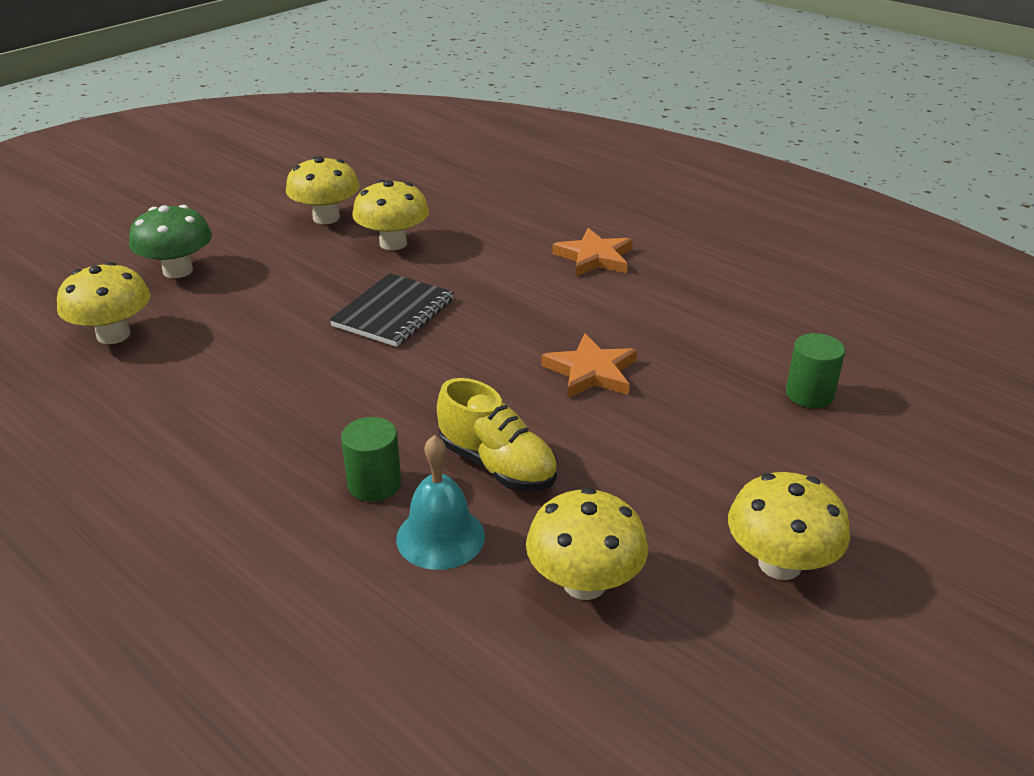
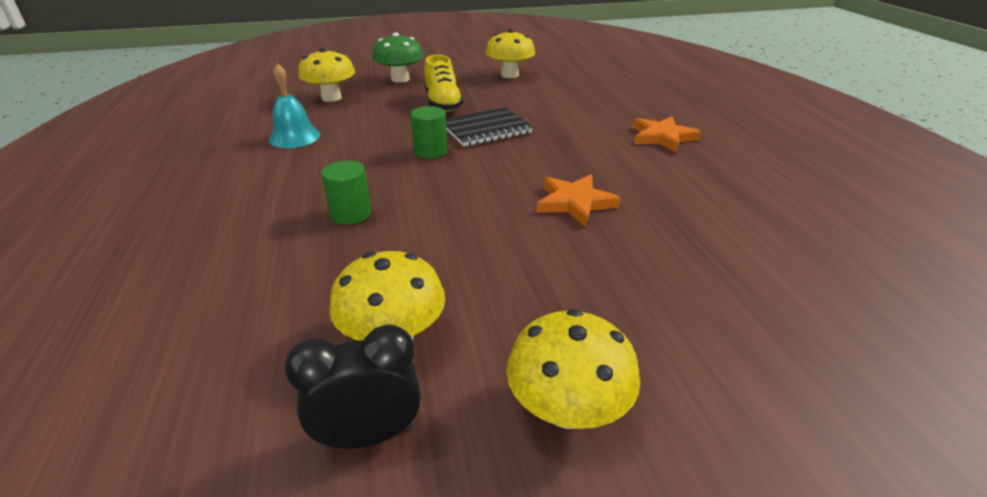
camera: 35 degrees right, 0 degrees up
yellow mushroom [352,180,429,250] -> none
turquoise bell [396,435,485,570] -> turquoise bell moved to [269,63,320,148]
yellow shoe [437,378,557,491] -> yellow shoe moved to [424,55,464,112]
green cylinder [786,333,845,408] -> green cylinder moved to [410,106,447,159]
none -> black clock [285,324,421,449]

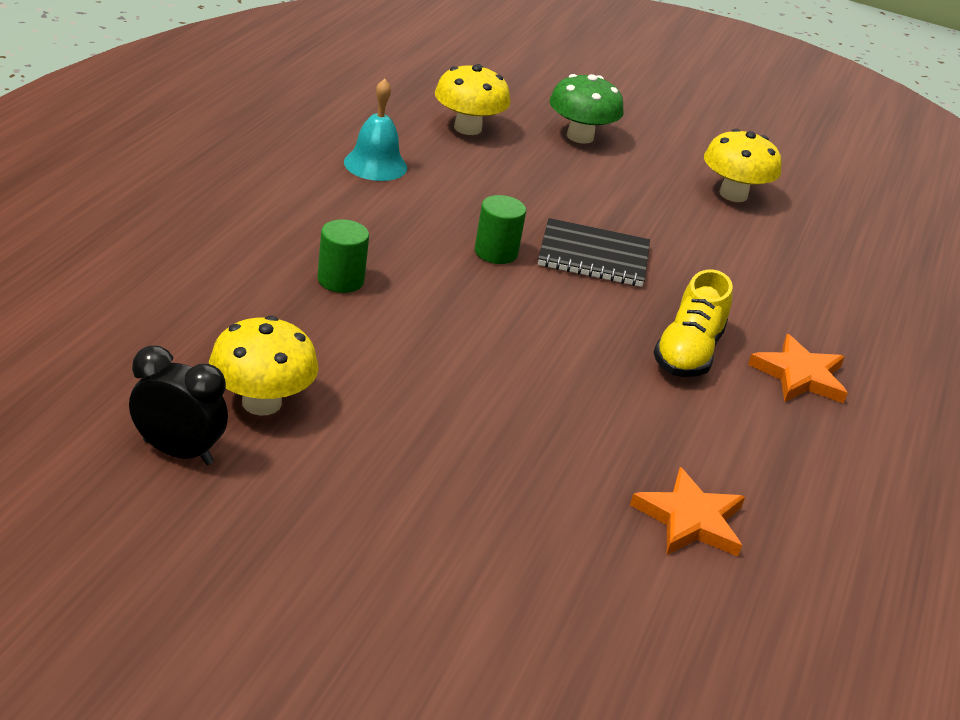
camera: 30 degrees right, 0 degrees up
yellow shoe [424,55,464,112] -> yellow shoe moved to [653,269,733,377]
yellow mushroom [506,309,640,429] -> none
orange star [537,175,621,227] -> orange star moved to [630,467,745,557]

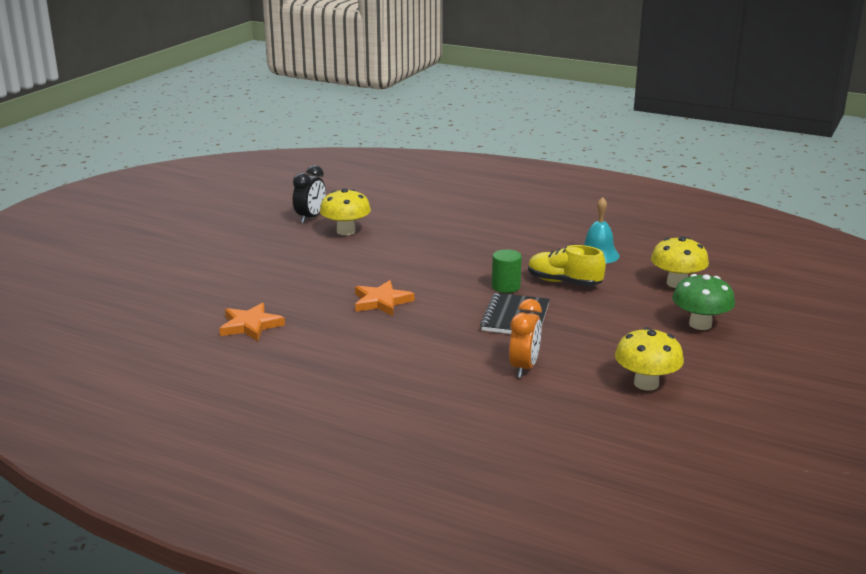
camera: 100 degrees right, 10 degrees down
green cylinder [317,219,369,293] -> none
yellow shoe [653,269,733,377] -> yellow shoe moved to [528,245,606,286]
orange star [748,334,848,403] -> orange star moved to [355,280,414,316]
none -> orange clock [509,299,542,378]

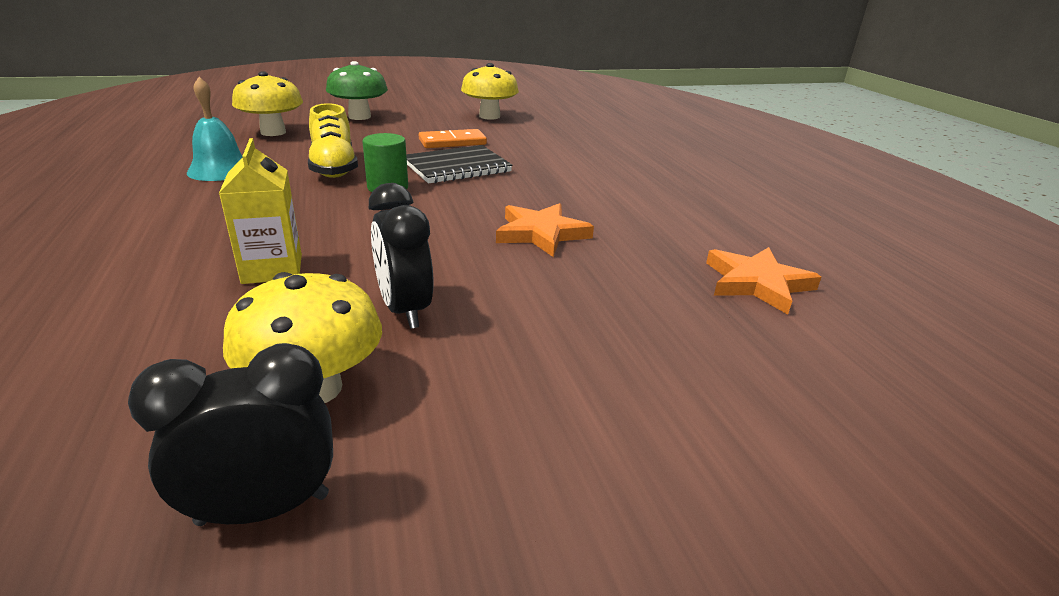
camera: 135 degrees left, 5 degrees up
orange clock [509,299,542,378] -> none
none -> yellow carton [219,138,302,284]
none -> black clock [369,183,434,329]
none -> orange domino [419,129,487,148]

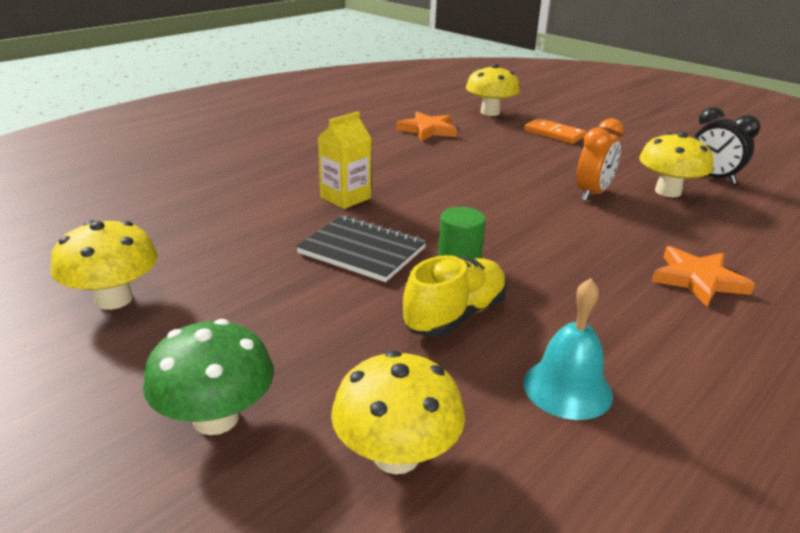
camera: 120 degrees left, 0 degrees up
yellow carton [219,138,302,284] -> yellow carton moved to [318,112,372,209]
black clock [369,183,434,329] -> orange clock [576,118,624,201]
orange domino [419,129,487,148] -> orange domino moved to [524,118,586,144]
orange star [496,203,594,257] -> orange star moved to [652,246,755,307]
none -> yellow mushroom [466,64,520,116]

